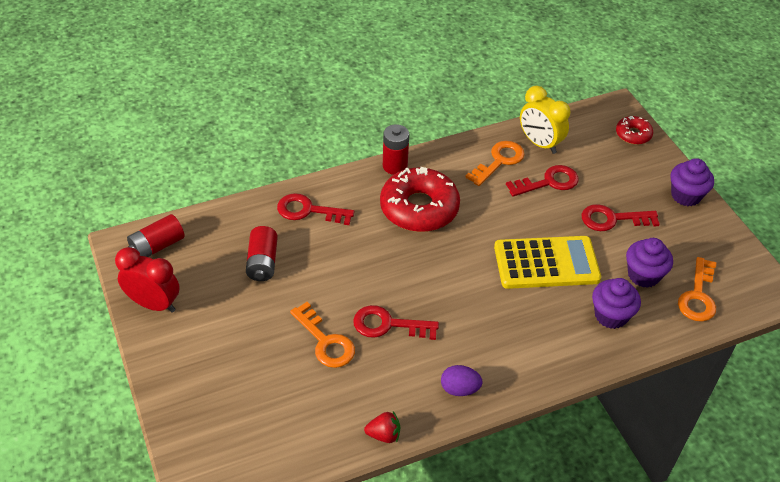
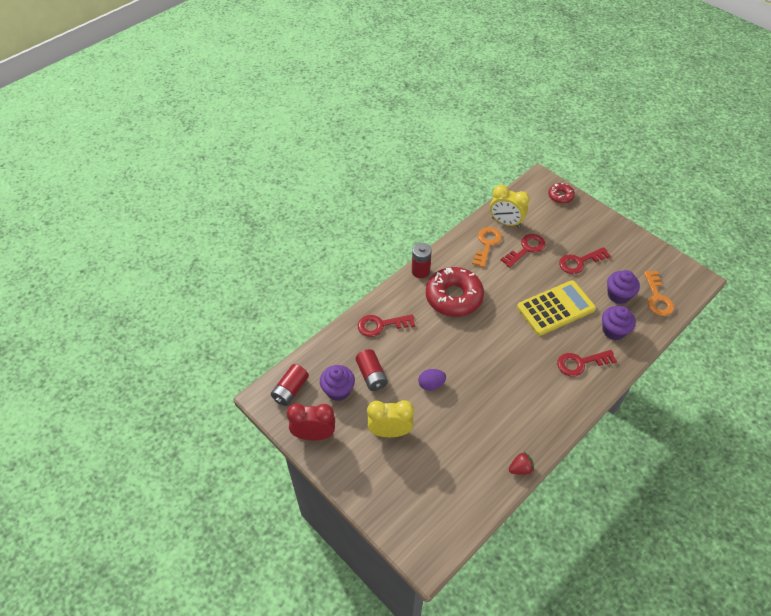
camera: 20 degrees left, 5 degrees up
orange key [290,302,355,368] -> none
red key [353,305,439,340] -> red key moved to [557,350,617,377]
purple egg [441,365,483,396] -> purple egg moved to [418,369,446,391]
purple cupcake [670,158,714,206] -> purple cupcake moved to [320,365,355,401]
none -> yellow clock [367,400,414,437]

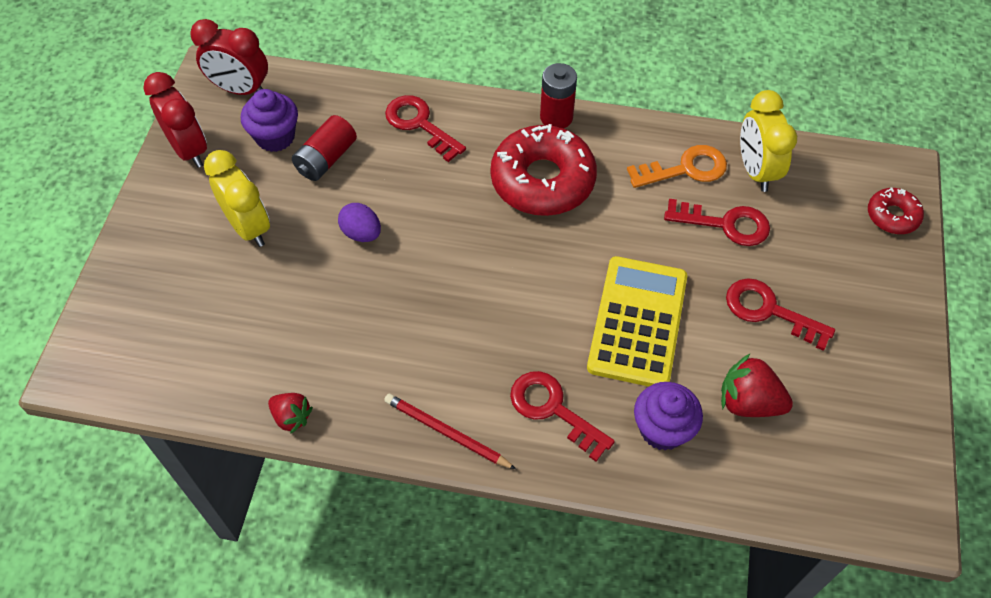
camera: 55 degrees right, 5 degrees up
red battery [271,364,309,406] -> red clock [190,19,268,95]
yellow calculator [517,280,596,336] -> yellow calculator turned 105 degrees counterclockwise [587,256,687,387]
purple cupcake [607,270,640,304] -> red strawberry [721,354,793,417]
orange key [644,271,674,316] -> none
none -> red pencil [384,394,516,469]

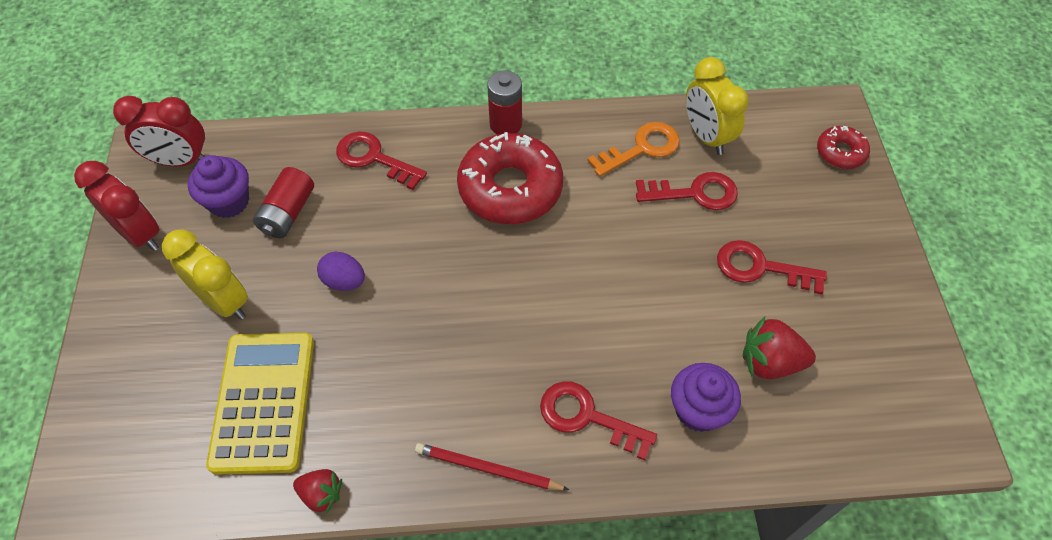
camera: 15 degrees left, 0 degrees up
yellow calculator [587,256,687,387] -> yellow calculator moved to [206,333,314,475]

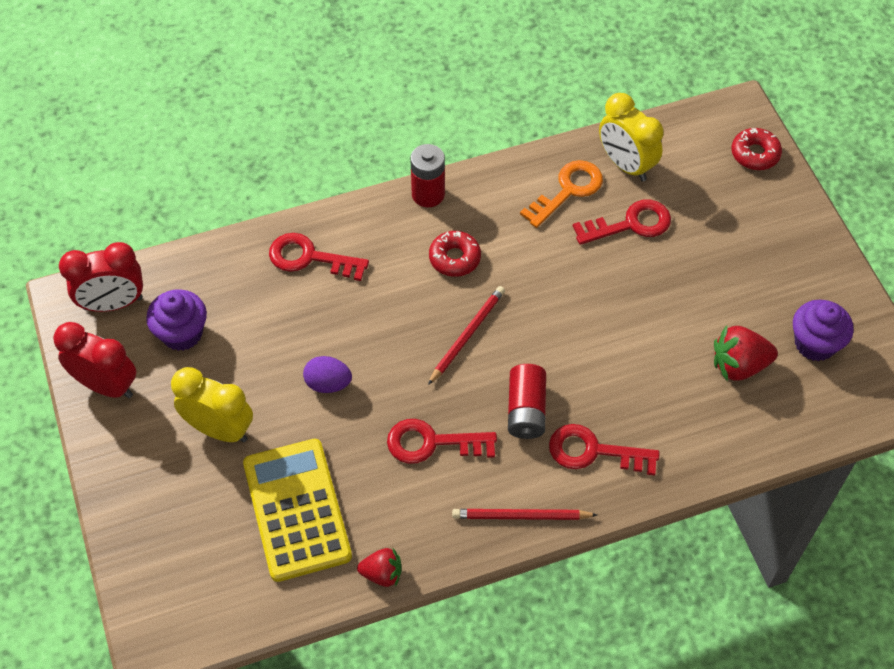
camera: 15 degrees left, 0 degrees up
red battery [253,167,314,238] -> red battery moved to [508,364,546,439]
red donut [457,132,563,224] -> red donut [429,231,481,277], size x0.50
purple cupcake [671,363,741,432] -> purple cupcake moved to [793,300,854,361]
red key [717,240,827,295] -> red key moved to [387,419,497,464]
none -> red pencil [428,286,505,385]

